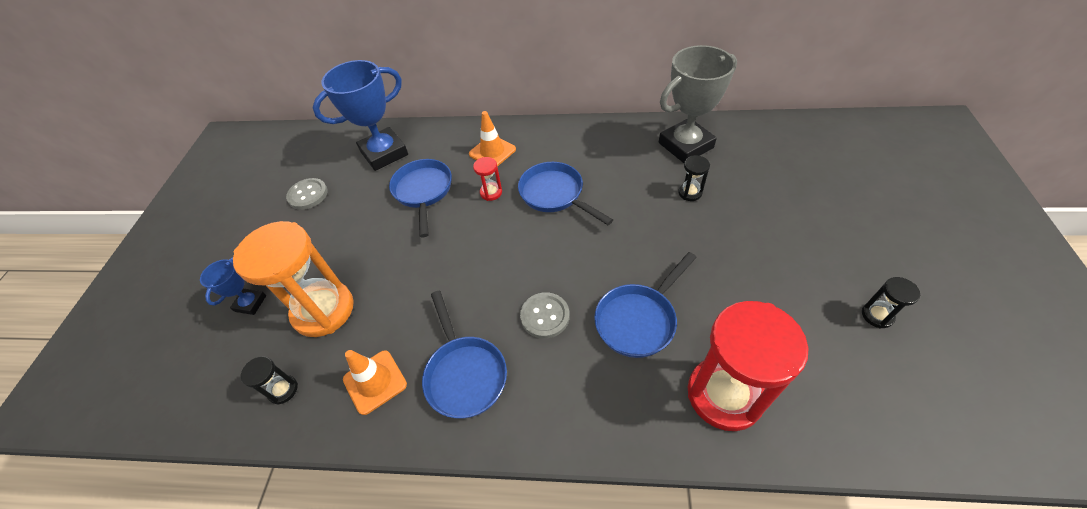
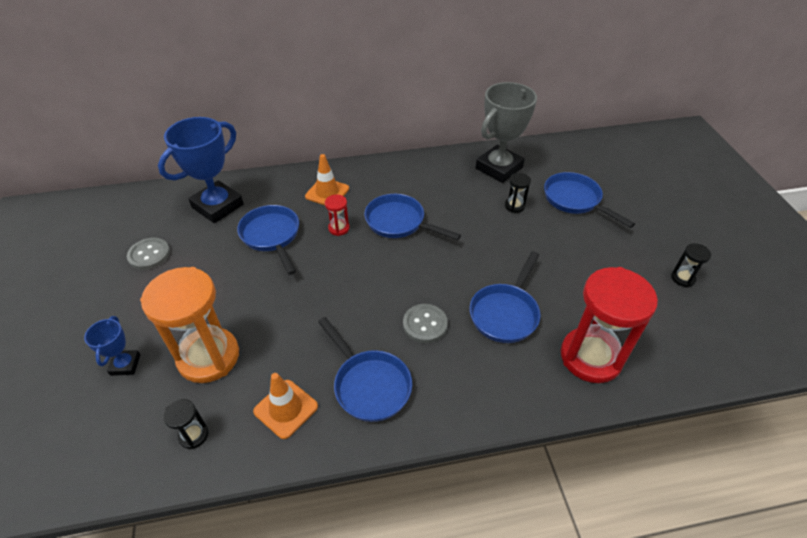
camera: 20 degrees left, 5 degrees down
none -> blue pan [544,172,635,228]

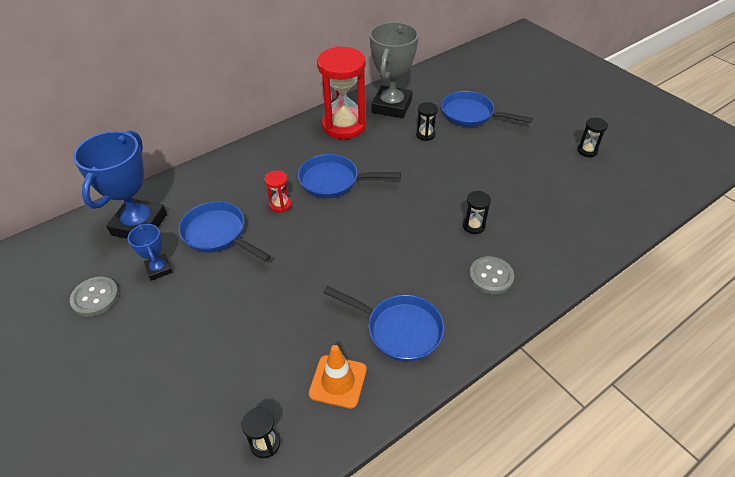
camera: 25 degrees left, 0 degrees up
blue trophy [84,316,141,376] -> blue trophy moved to [128,224,172,281]
orange hourglass [140,267,239,383] -> none
orange traffic cone [305,154,349,205] -> none
grey button [403,304,448,343] -> grey button moved to [469,256,514,294]
blue pan [470,251,541,343] -> black hourglass [463,191,491,234]
red hourglass [561,267,658,383] -> red hourglass moved to [317,46,366,139]

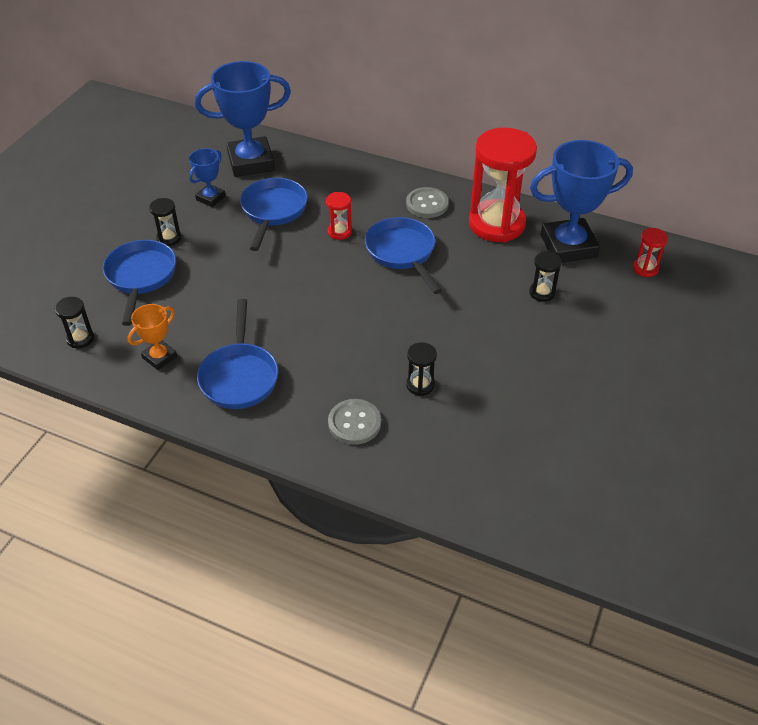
camera: 60 degrees right, 0 degrees up
grey button [70,277,119,316] -> grey button moved to [406,187,449,218]
orange traffic cone [309,345,367,409] -> orange trophy [128,304,177,370]
grey trophy [370,22,419,118] -> blue trophy [530,140,633,263]
blue pan [441,91,533,127] -> blue pan moved to [103,240,176,326]
black hourglass [577,118,608,157] -> black hourglass moved to [149,198,181,246]
none -> red hourglass [633,228,668,277]

